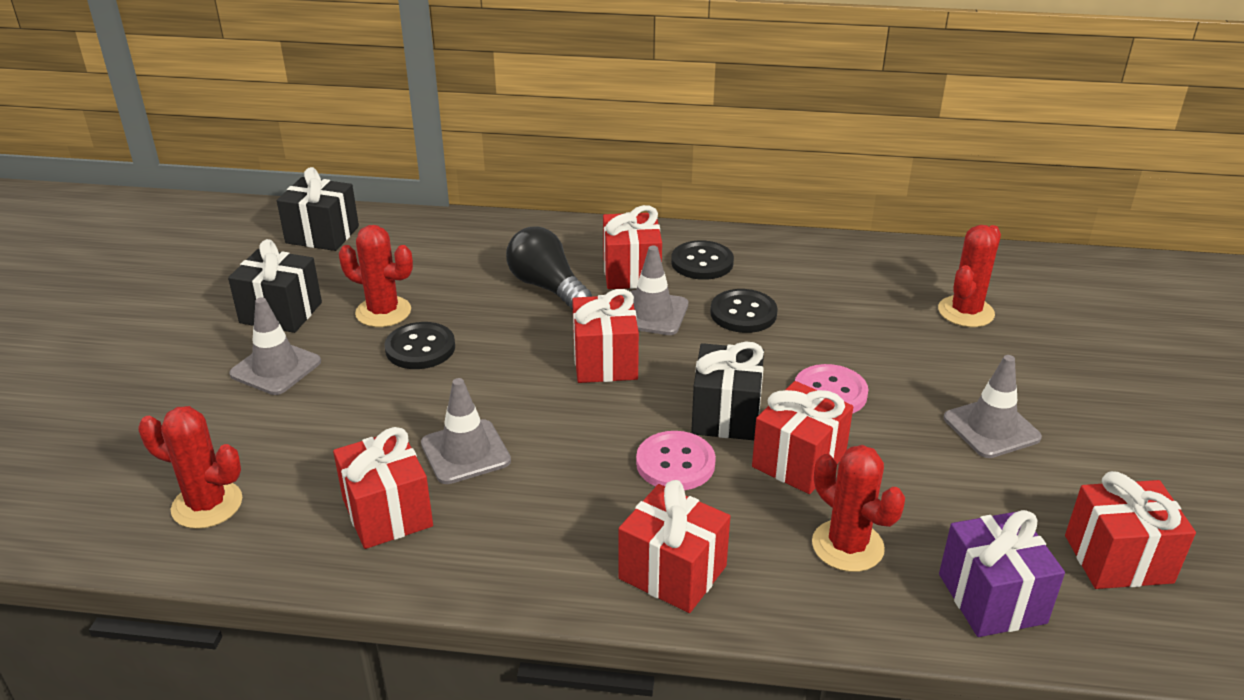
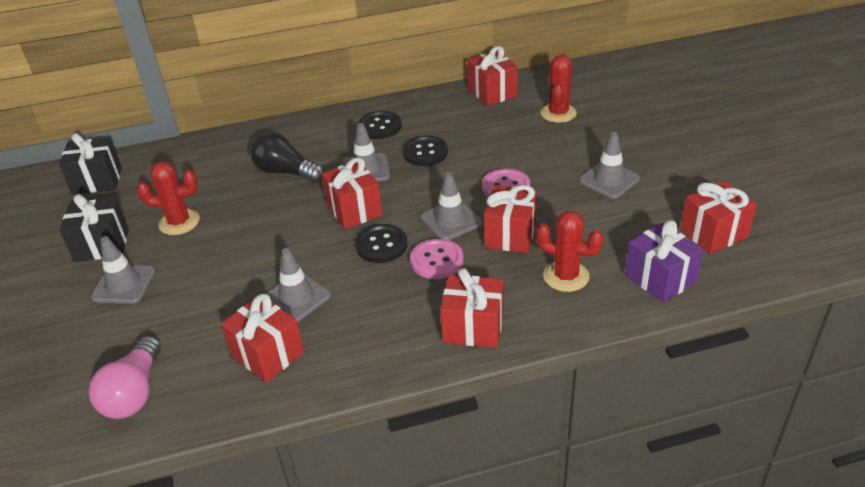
camera: 20 degrees left, 5 degrees up
red cactus [138,406,242,529] -> pink light bulb [88,336,161,419]
black button [384,322,455,369] -> black button moved to [355,224,408,263]
red gift [603,205,662,289] -> red gift moved to [467,46,518,106]
black gift [691,341,764,440] -> grey traffic cone [421,172,482,240]

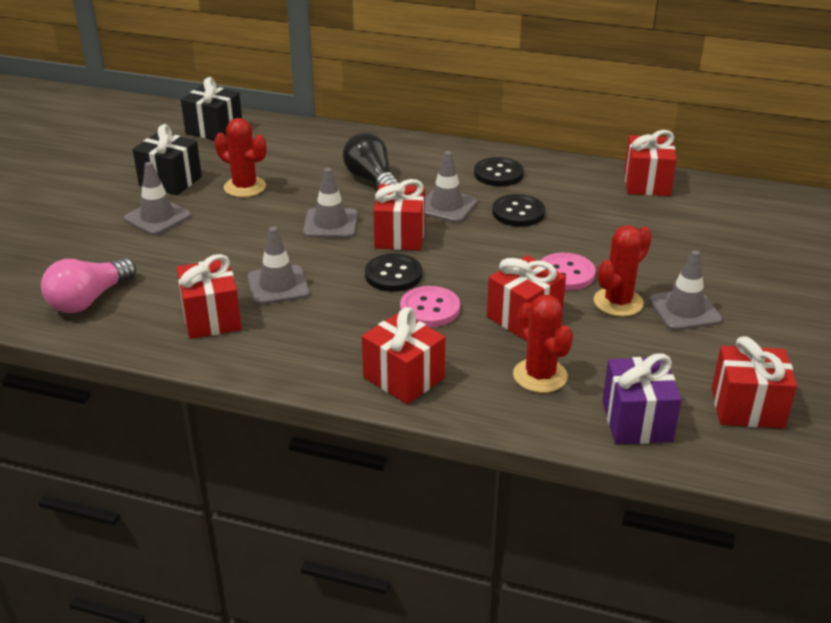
camera: 30 degrees right, 5 degrees down
grey traffic cone [421,172,482,240] -> grey traffic cone moved to [303,168,358,238]
red cactus [540,54,577,123] -> red cactus moved to [594,225,652,317]

